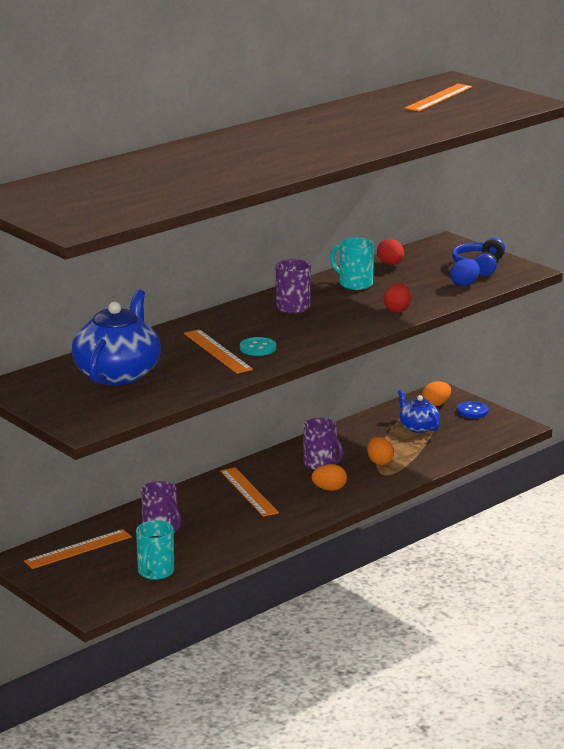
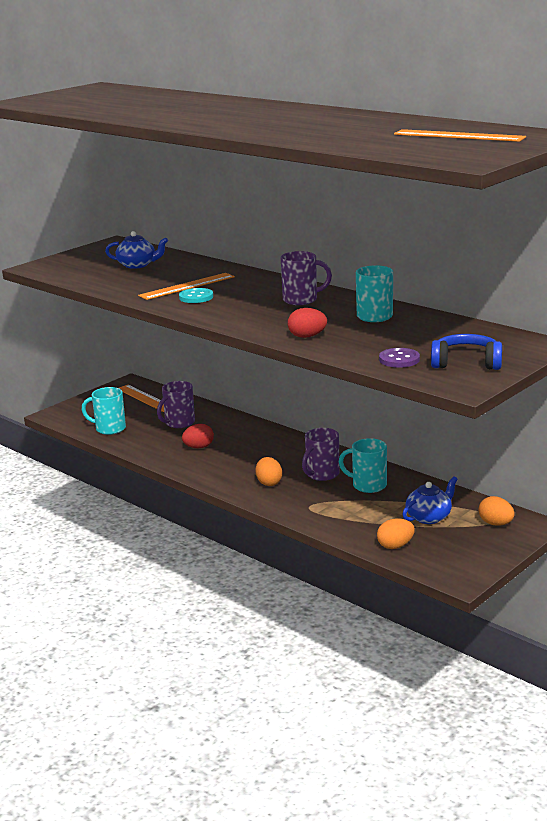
camera: 85 degrees right, 0 degrees up
blue teapot [72,289,161,385] -> blue teapot [105,231,168,269], size x0.54
orange ruler [220,467,279,517] -> none
orange egg [367,437,394,465] -> orange egg moved to [377,518,415,549]
red egg [377,239,404,265] -> red egg moved to [182,424,214,448]
blue egg [450,259,480,286] -> purple button [379,348,420,368]
blue button [457,401,488,418] -> none
none -> turquoise mug [339,438,387,493]

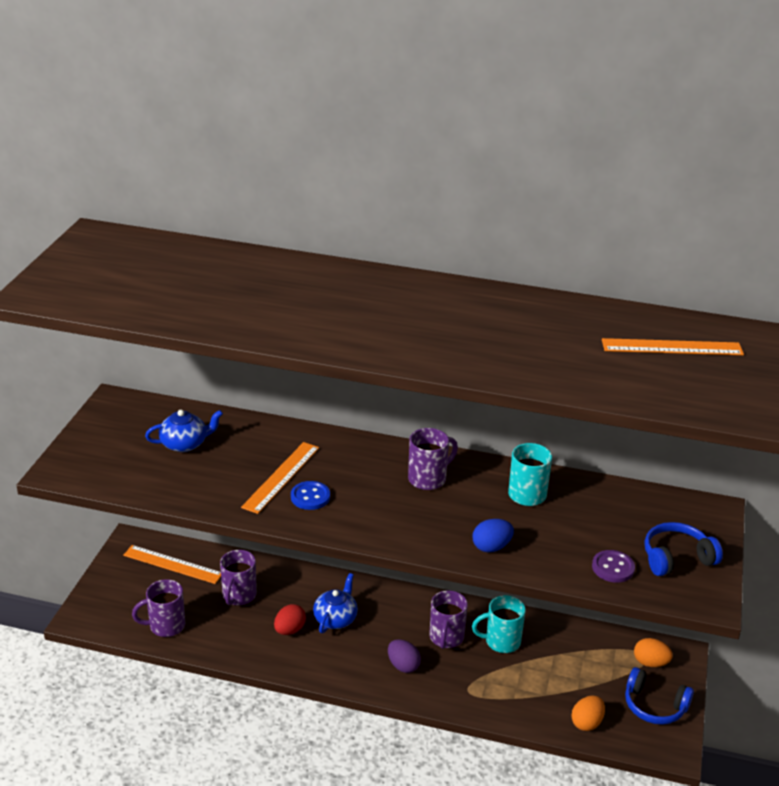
camera: 30 degrees left, 10 degrees up
turquoise mug [81,387,126,435] -> purple mug [132,579,185,637]
turquoise button [179,288,213,303] -> blue button [291,481,330,510]
orange egg [256,457,282,486] -> purple egg [388,639,421,673]
red egg [288,308,327,338] -> blue egg [473,519,514,552]
blue teapot [402,476,458,524] -> blue teapot moved to [313,573,358,633]
none -> blue headphones [625,667,694,725]

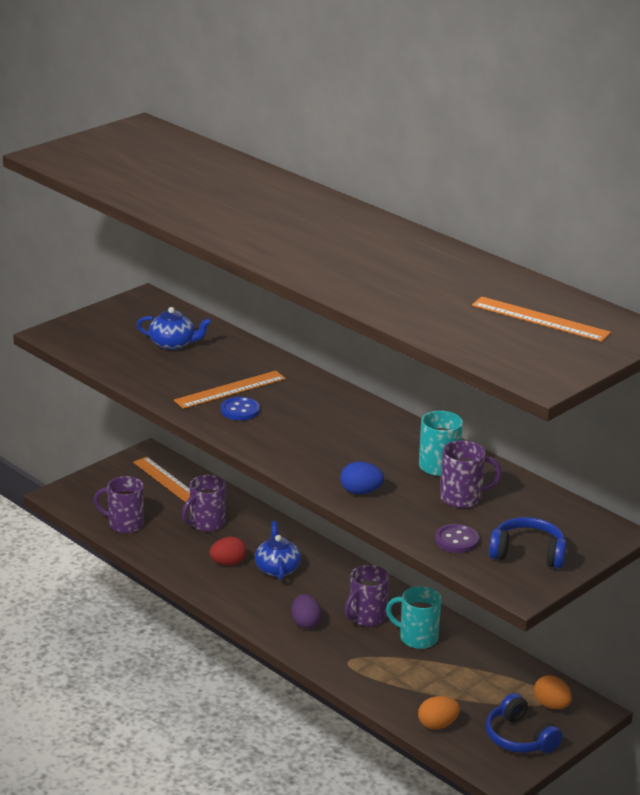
camera: 30 degrees right, 5 degrees down
blue teapot [313,573,358,633] -> blue teapot turned 60 degrees counterclockwise [255,521,301,580]
purple mug [408,428,458,490] -> purple mug moved to [440,440,502,508]

